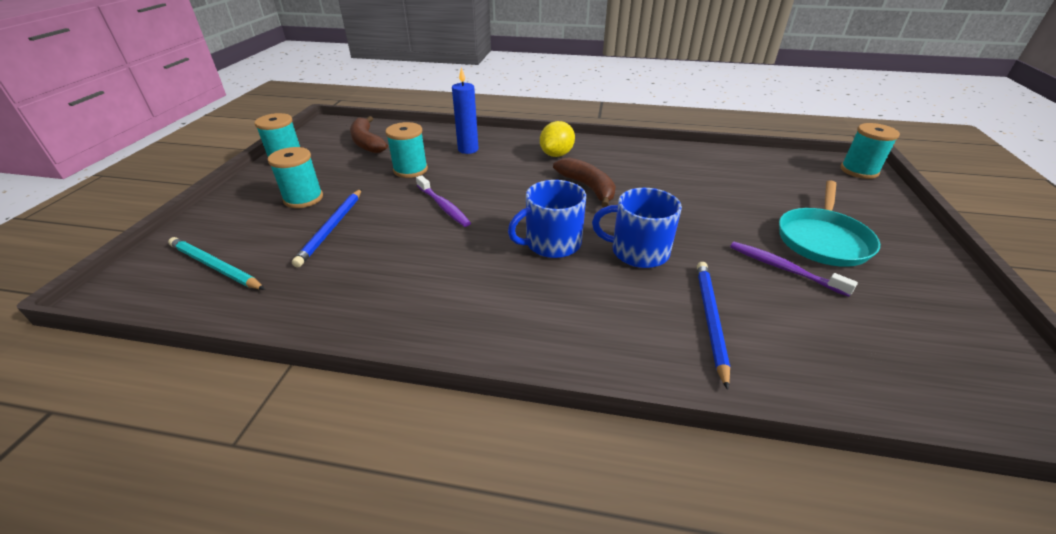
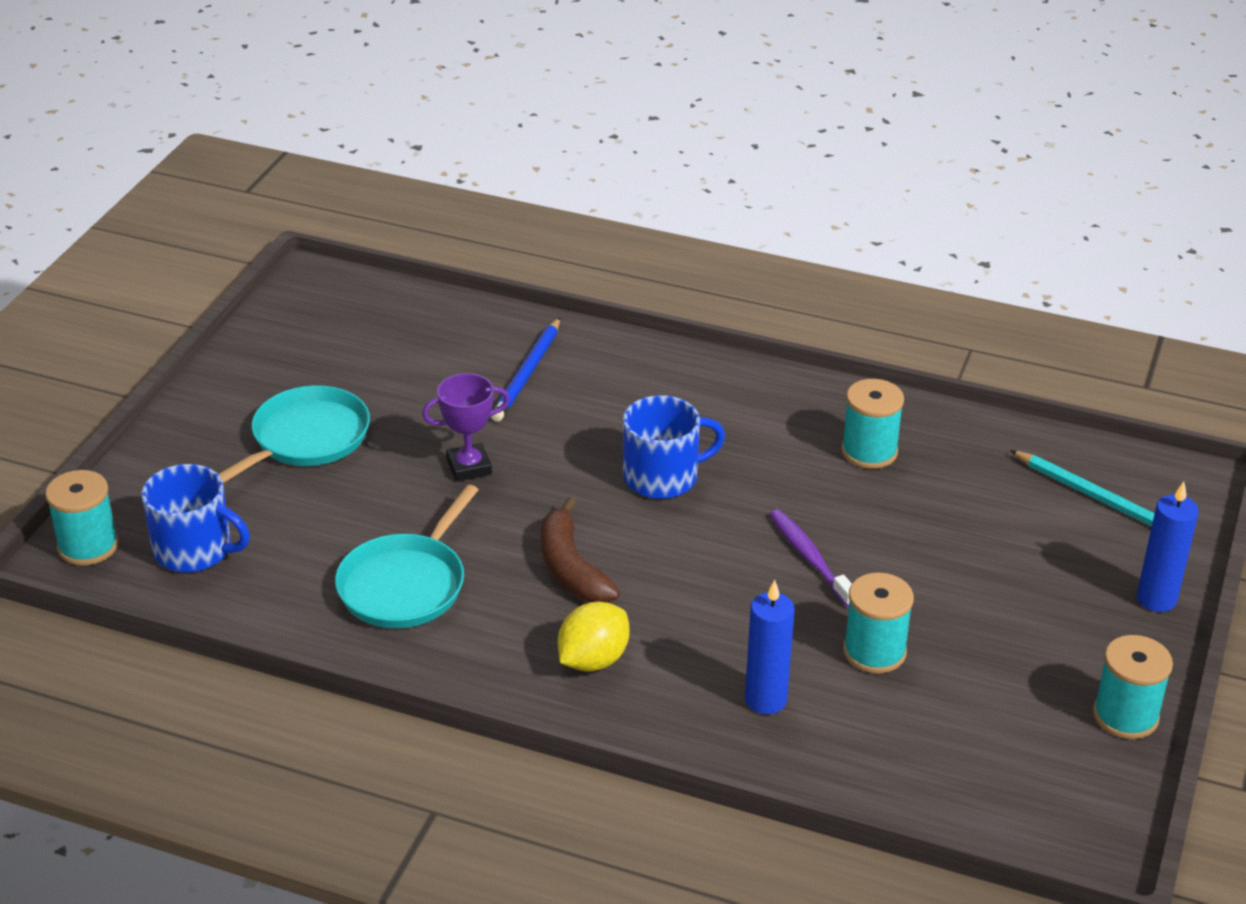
camera: 170 degrees left, 0 degrees up
turquoise spool [268,147,323,208] -> turquoise spool moved to [841,379,904,469]
blue pencil [292,189,362,267] -> none
brown banana [350,116,388,153] -> none
blue mug [592,188,682,268] -> blue mug moved to [142,464,250,572]
purple toothbrush [730,242,858,297] -> none
none -> turquoise pan [335,485,478,628]
none -> purple trophy [422,373,510,481]
none -> blue candle [1137,481,1199,612]

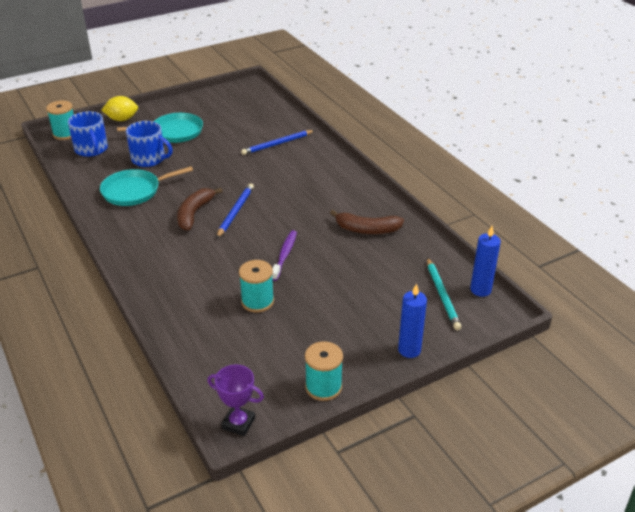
camera: 40 degrees right, 0 degrees up
purple trophy [422,373,510,481] -> purple trophy moved to [207,365,264,436]
yellow lemon [558,601,629,672] -> yellow lemon moved to [102,96,138,121]
blue mug [623,395,725,499] -> blue mug moved to [126,121,173,167]
blue candle [745,580,795,714] -> blue candle moved to [470,226,501,297]
turquoise spool [841,379,904,469] -> brown banana [330,210,404,234]
none -> blue pencil [216,183,254,239]

